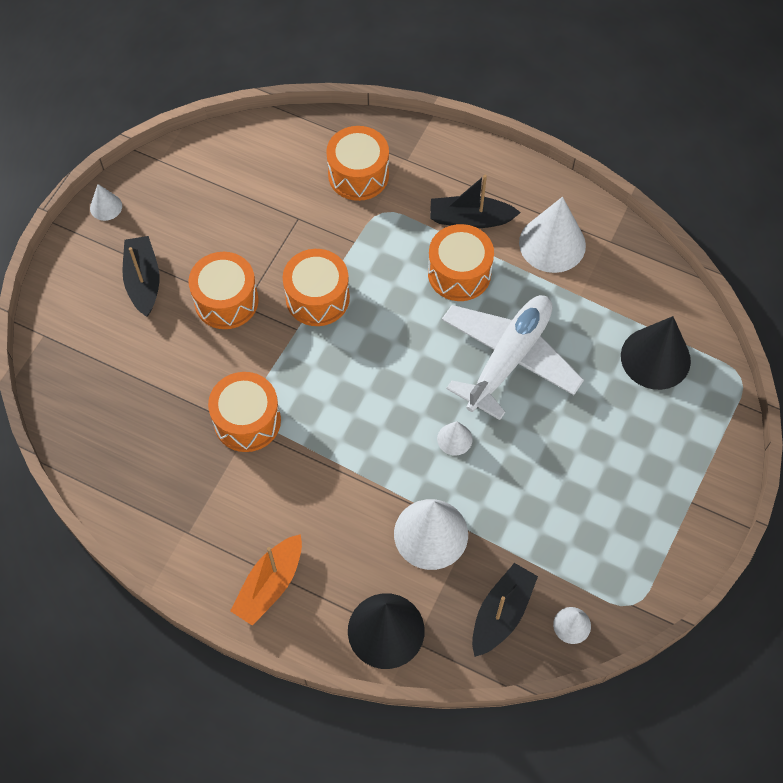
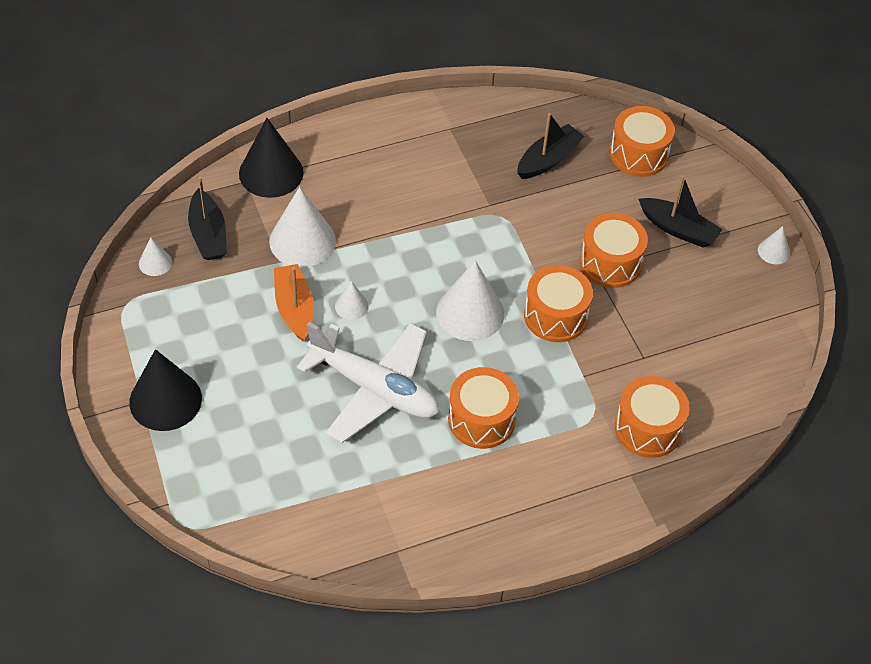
camera: 130 degrees right, 10 degrees down
orange drum [208,372,281,452] -> orange drum moved to [610,106,675,177]
orange boat [230,534,302,626] -> orange boat moved to [274,264,314,341]
black boat [430,175,521,228] -> black boat moved to [517,113,584,179]
white plane [442,295,584,420] -> white plane turned 45 degrees counterclockwise [297,322,439,443]
white cone [519,197,586,273] -> white cone moved to [436,260,504,341]
black cone [621,316,691,390] -> black cone moved to [129,349,202,431]

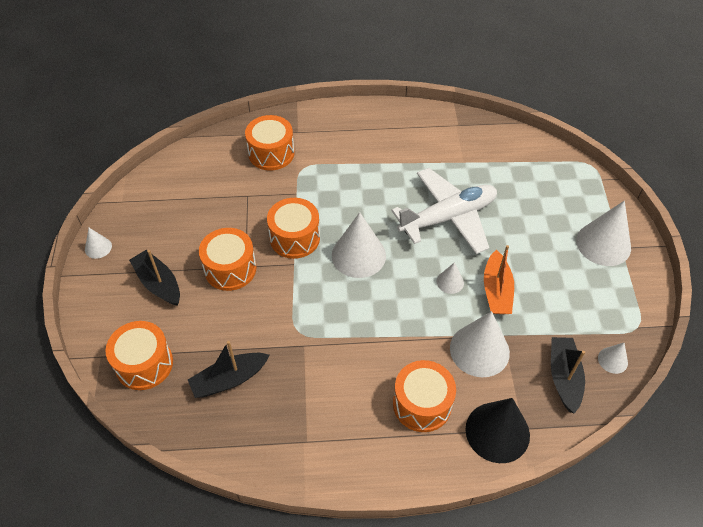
camera: 160 degrees left, 0 degrees up
black cone [129,349,202,431] -> white cone [576,201,631,266]
white plane [297,322,439,443] -> white plane turned 105 degrees clockwise [391,168,497,254]
orange drum [448,367,519,449] -> orange drum moved to [393,360,456,432]

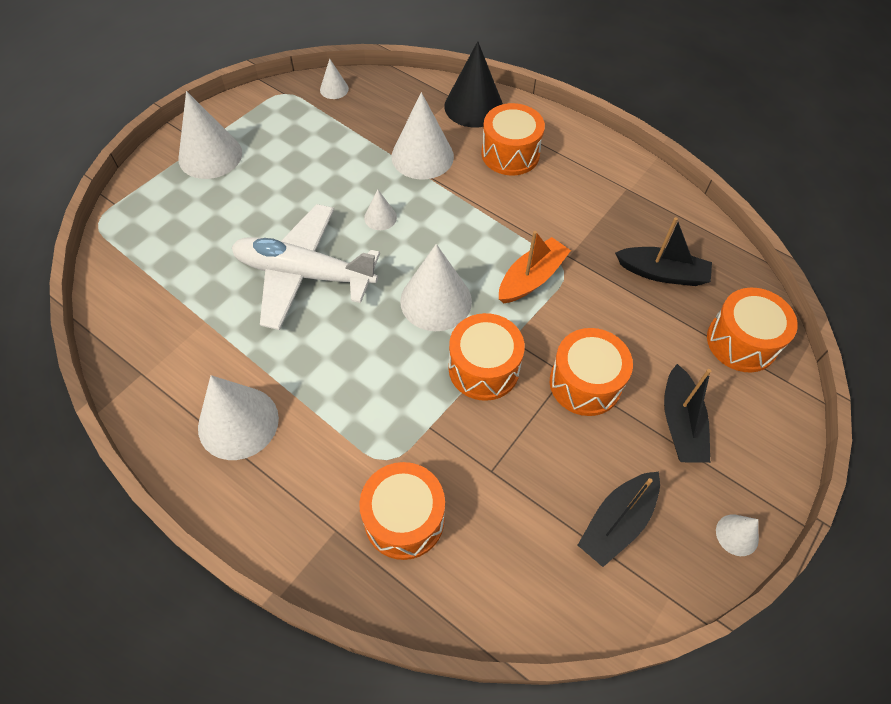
camera: 140 degrees left, 5 degrees up
orange boat [484,245,514,314] -> orange boat moved to [499,231,571,303]
black boat [551,337,585,413] -> black boat moved to [578,472,660,567]
none -> white cone [198,375,279,460]

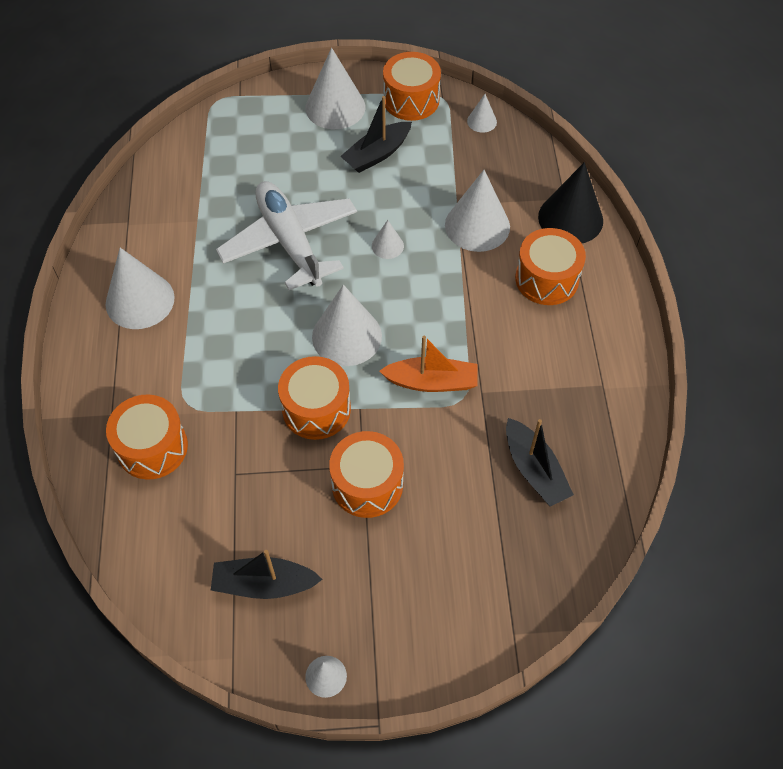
camera: 50 degrees right, 0 degrees up
black boat [664,364,711,463] -> black boat moved to [340,96,412,173]
orange drum [707,287,798,372] -> orange drum moved to [383,52,441,121]

